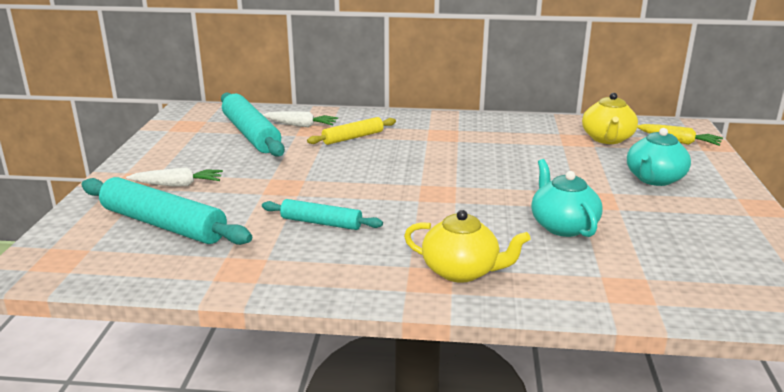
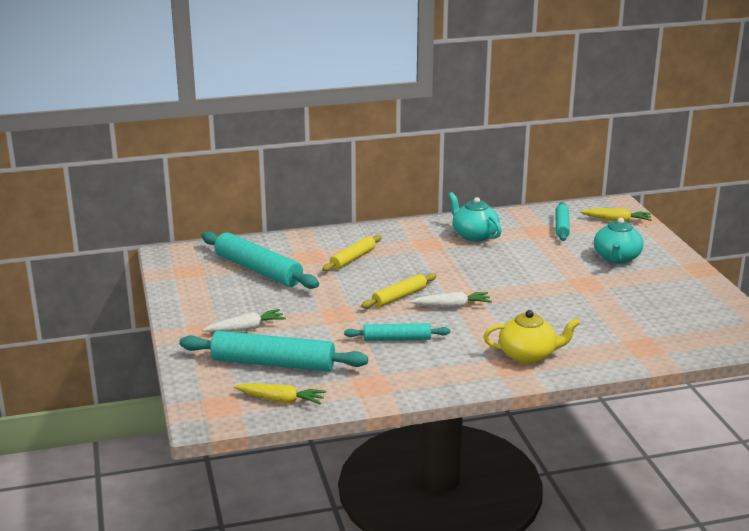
camera: 20 degrees left, 0 degrees up
white carrot [262,111,338,127] -> white carrot moved to [410,291,492,308]
turquoise teapot [531,159,603,237] -> turquoise teapot moved to [448,192,502,242]
yellow teapot [582,93,638,144] -> turquoise rolling pin [555,202,570,241]
none -> yellow carrot [234,383,326,405]
none -> yellow rolling pin [361,273,437,309]

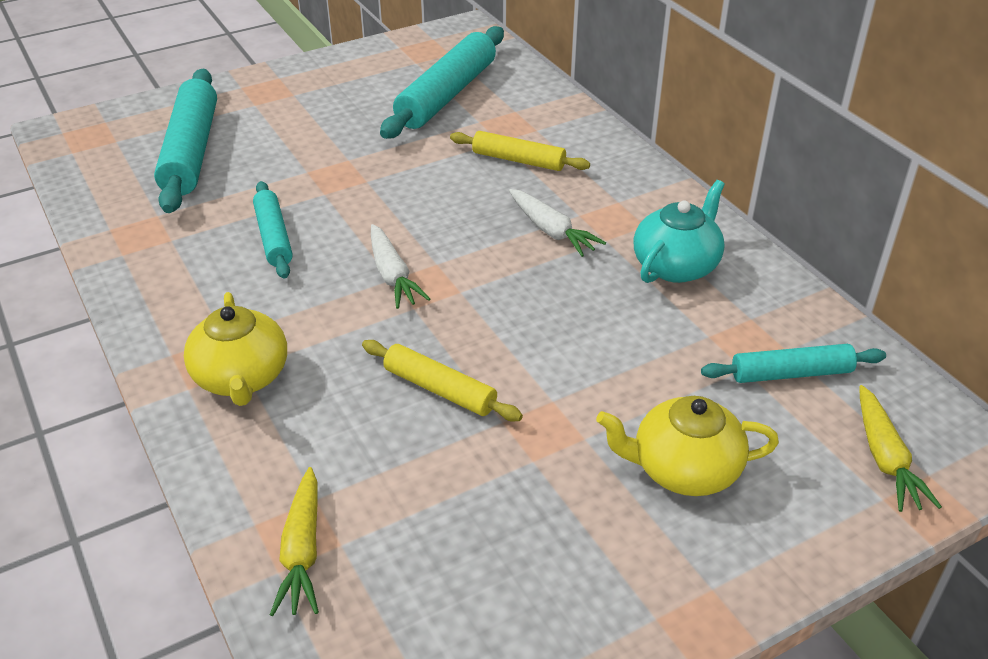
camera: 75 degrees right, 15 degrees up
white carrot [202,309,286,332] -> white carrot moved to [509,189,606,257]
yellow carrot [234,383,326,405] -> yellow carrot moved to [270,467,319,616]
yellow rolling pin [361,273,437,309] -> yellow rolling pin moved to [362,340,523,421]
turquoise teapot [594,218,644,264] -> yellow teapot [596,396,779,496]

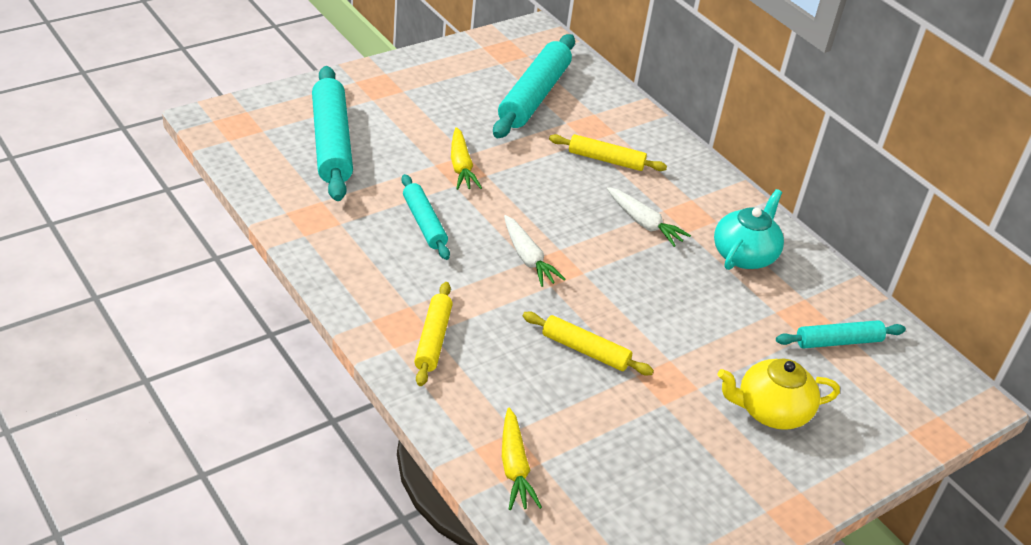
camera: 10 degrees left, 0 degrees up
yellow teapot [184,292,287,406] -> yellow rolling pin [414,282,453,386]
yellow carrot [859,385,942,512] -> yellow carrot moved to [451,127,482,190]

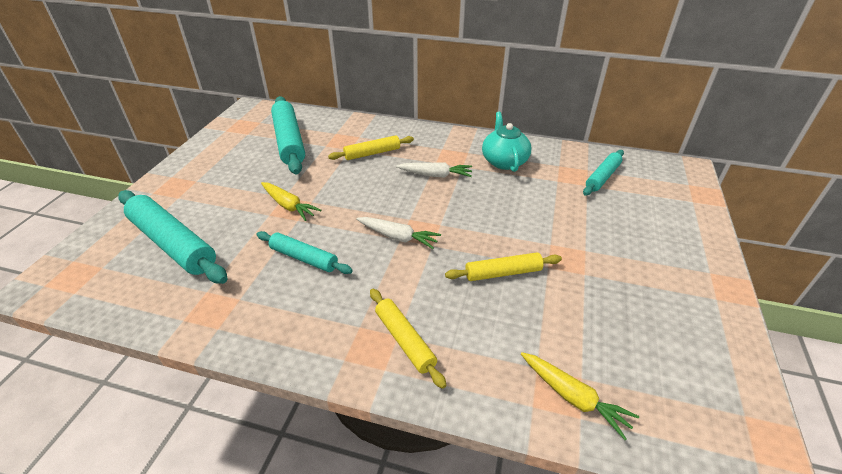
camera: 35 degrees left, 0 degrees up
yellow teapot [717,358,840,430] -> none

